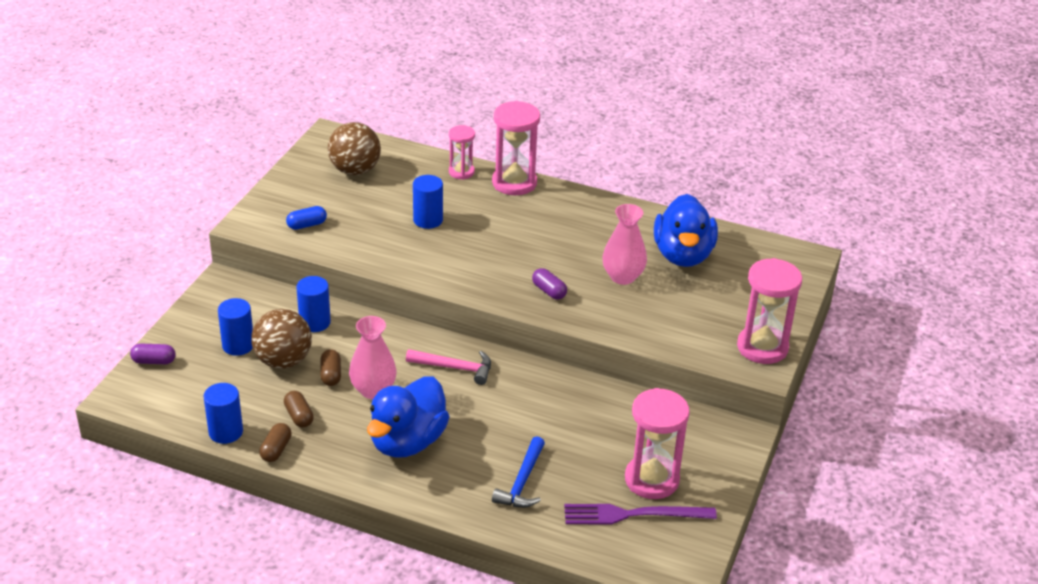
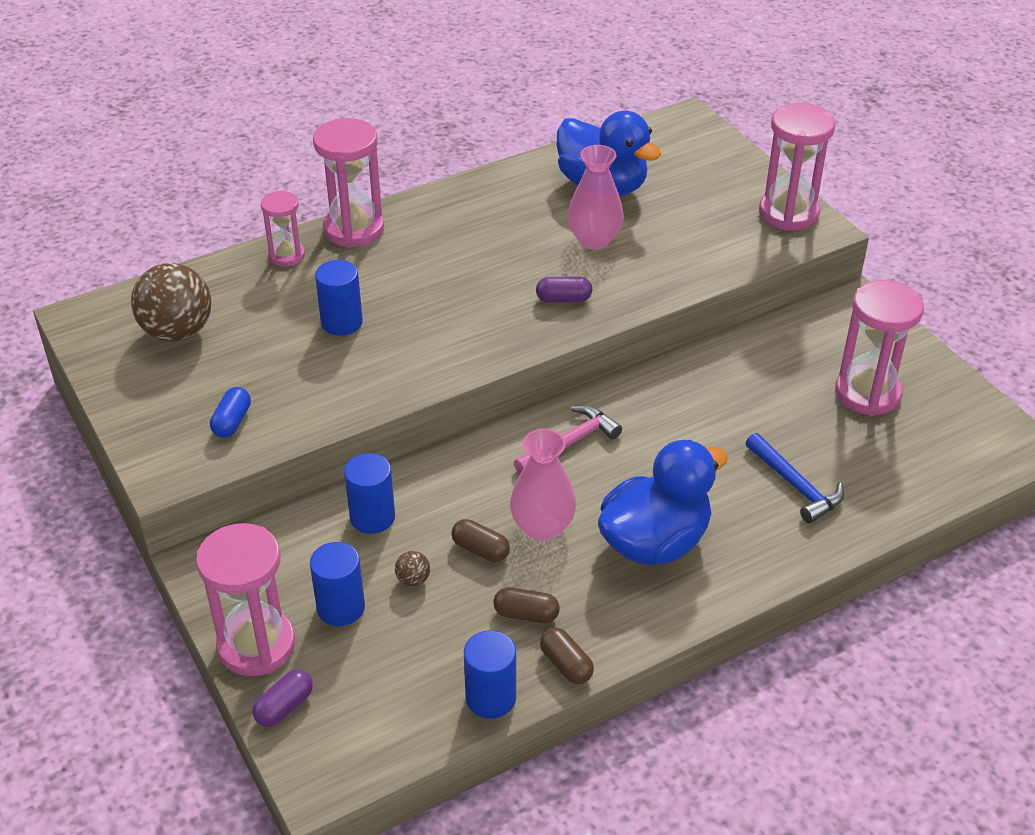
camera: 50 degrees left, 5 degrees up
brown ball [251,309,312,369] -> brown ball [395,551,430,586], size x0.41
blue duck [367,377,450,458] -> blue duck turned 105 degrees counterclockwise [598,440,728,565]
purple fork [564,504,717,525] -> none
none -> pink hourglass [196,523,295,676]

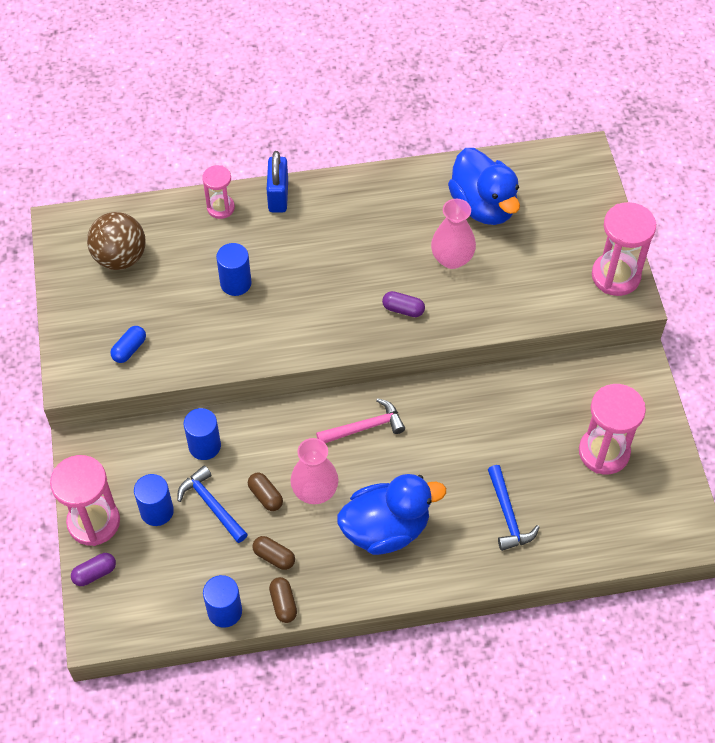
camera: 20 degrees right, 15 degrees up
pink hourglass [313,118,384,248] -> blue padlock [267,151,288,213]
brown ball [395,551,430,586] -> blue hammer [178,465,248,543]

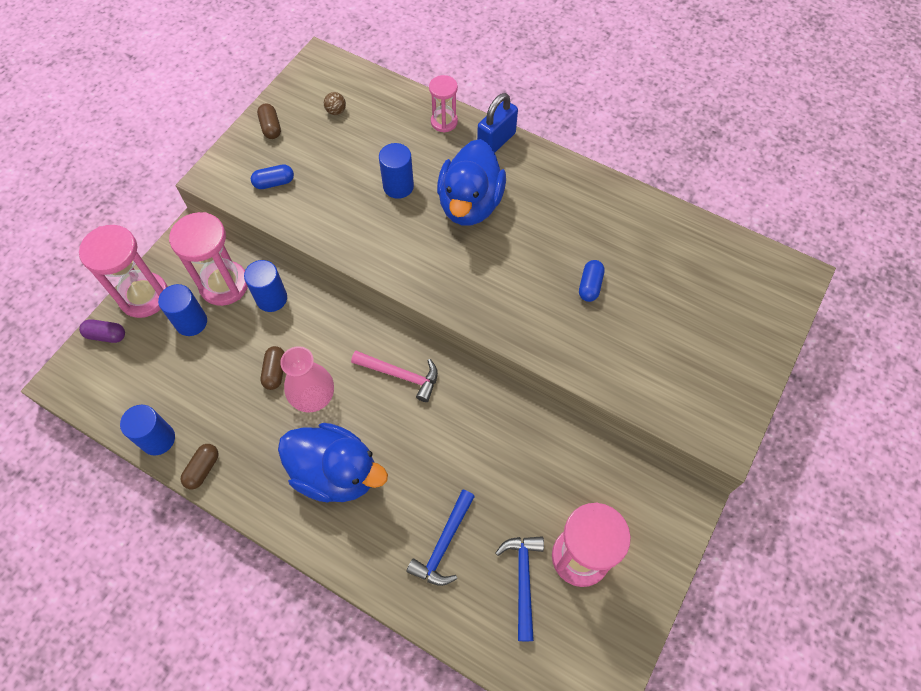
camera: 40 degrees right, 5 degrees up
brown ball [87,212,146,270] -> brown ball [324,92,346,115], size x0.41
blue hammer [178,465,248,543] -> blue hammer moved to [496,536,544,641]
brown capsule [252,536,295,570] -> brown capsule moved to [257,104,281,139]
purple capsule [382,291,425,317] -> none
pink vase [431,199,476,269] -> blue capsule [579,260,604,302]
blue duck [448,148,520,225] -> blue duck moved to [437,139,506,225]
pink hourglass [592,202,656,296] -> pink hourglass moved to [169,212,248,306]

